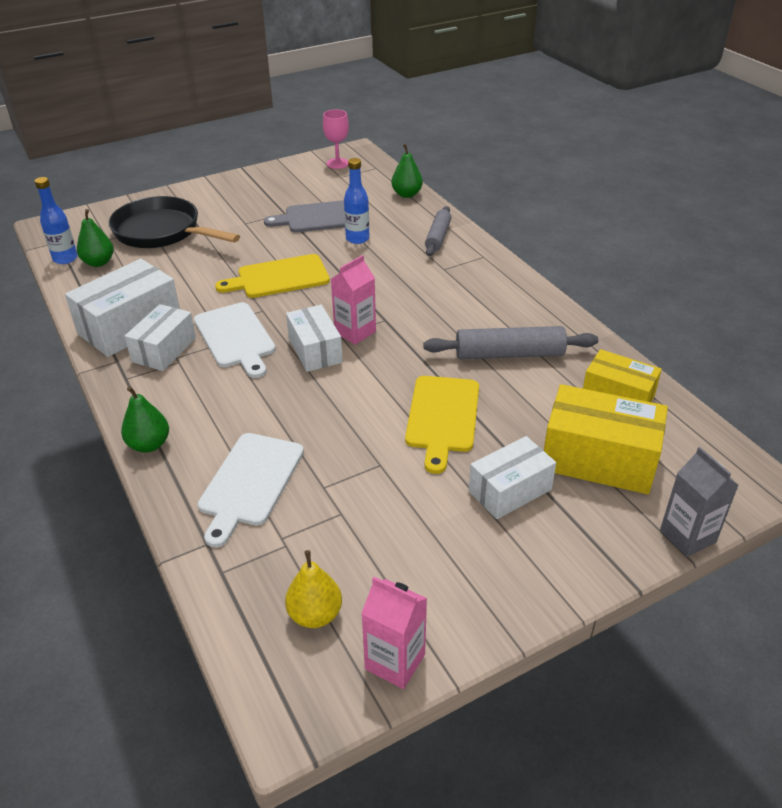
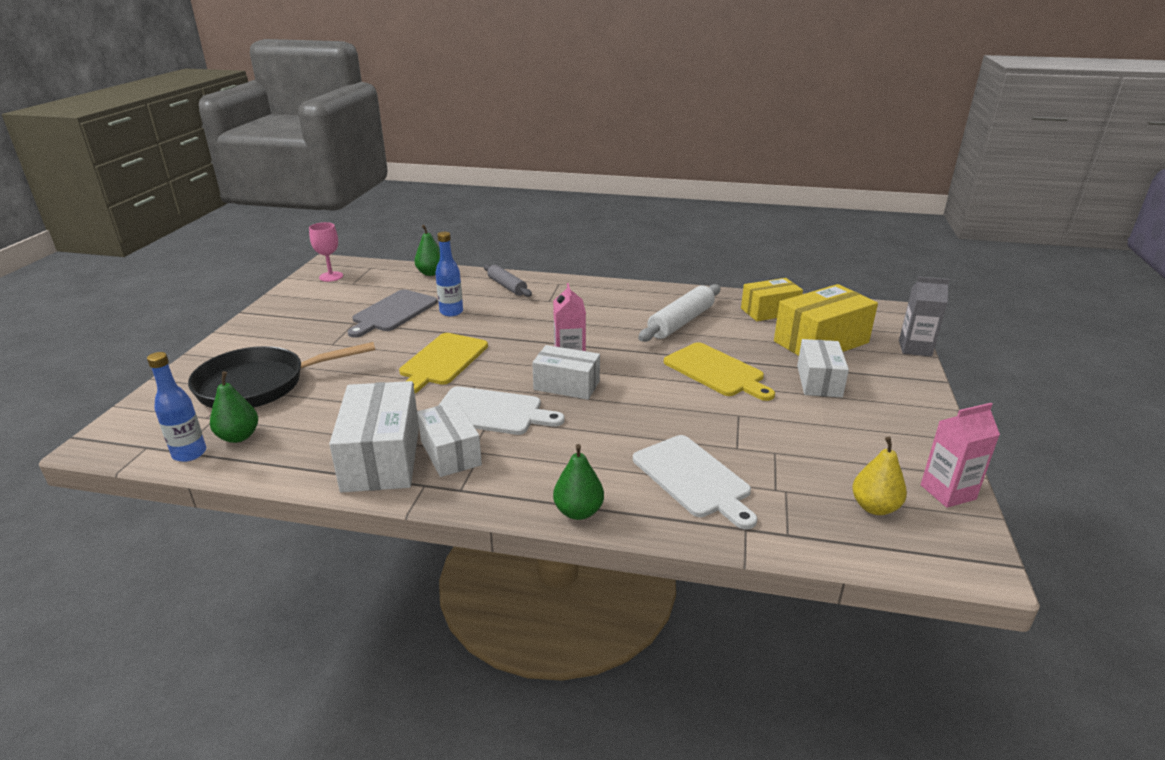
camera: 50 degrees left, 10 degrees down
grey rolling pin [423,326,598,359] -> white rolling pin [638,284,721,342]

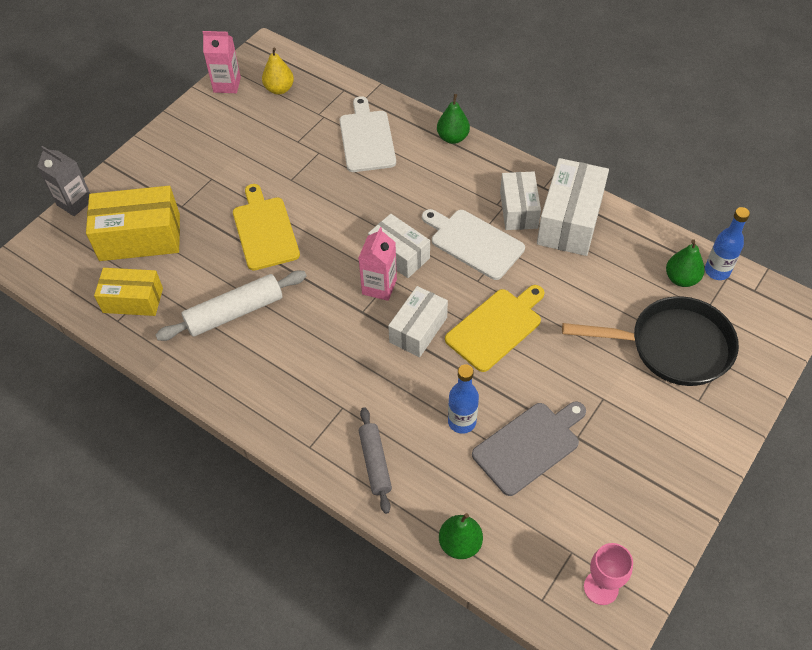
camera: 155 degrees left, 25 degrees up
white box [797,339,849,397] -> white box moved to [388,286,448,357]

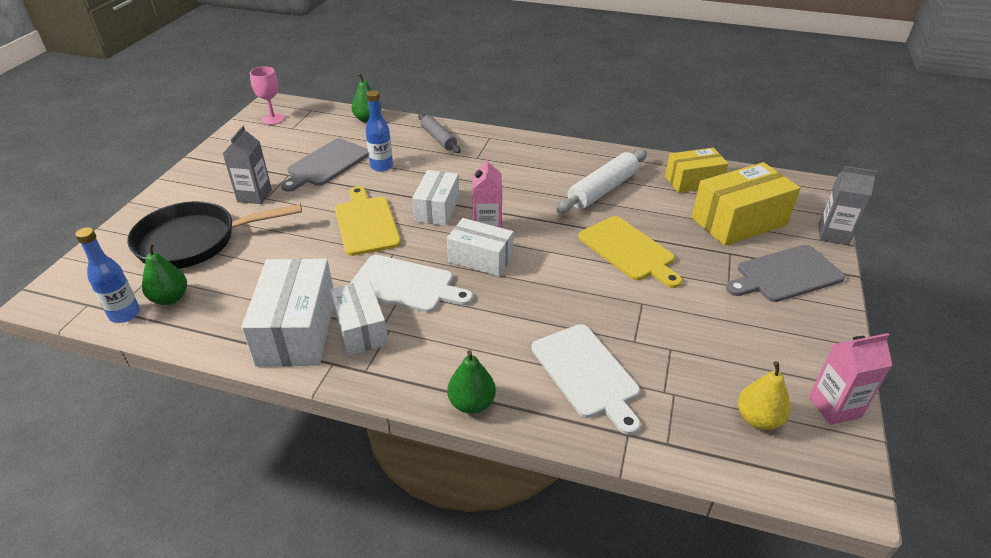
camera: 160 degrees right, 15 degrees down
yellow cutting board [445,285,544,372] -> yellow cutting board turned 135 degrees clockwise [335,186,401,256]
none -> grey carton [223,125,272,204]
none -> grey cutting board [726,245,845,302]

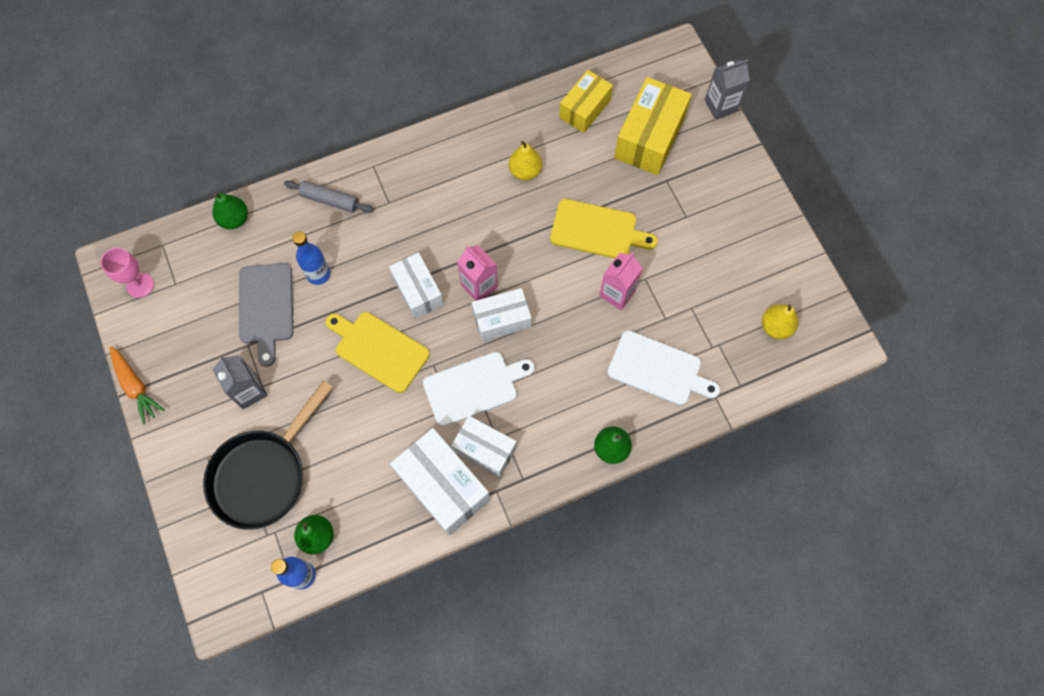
camera: 40 degrees left, 30 degrees up
white rolling pin [556,150,647,213] -> yellow pear [509,141,542,180]
grey cutting board [726,245,845,302] -> none
pink carton [809,333,893,425] -> pink carton moved to [599,253,643,310]
none -> orange carrot [110,346,165,424]

